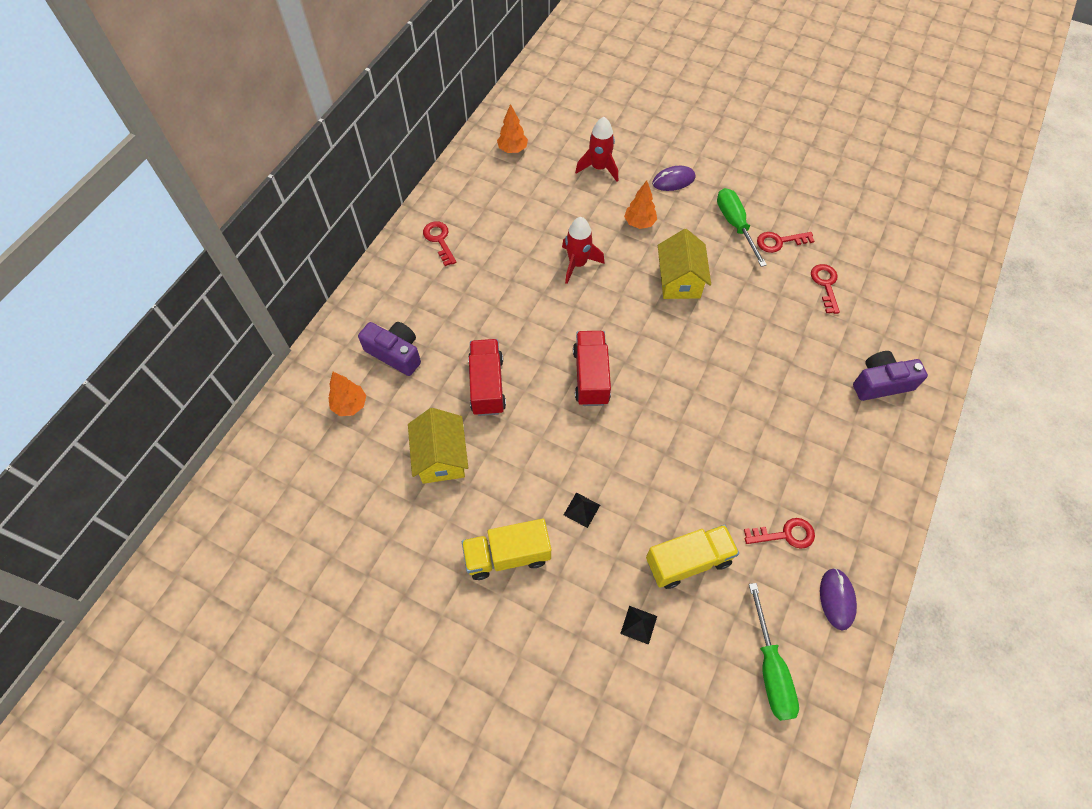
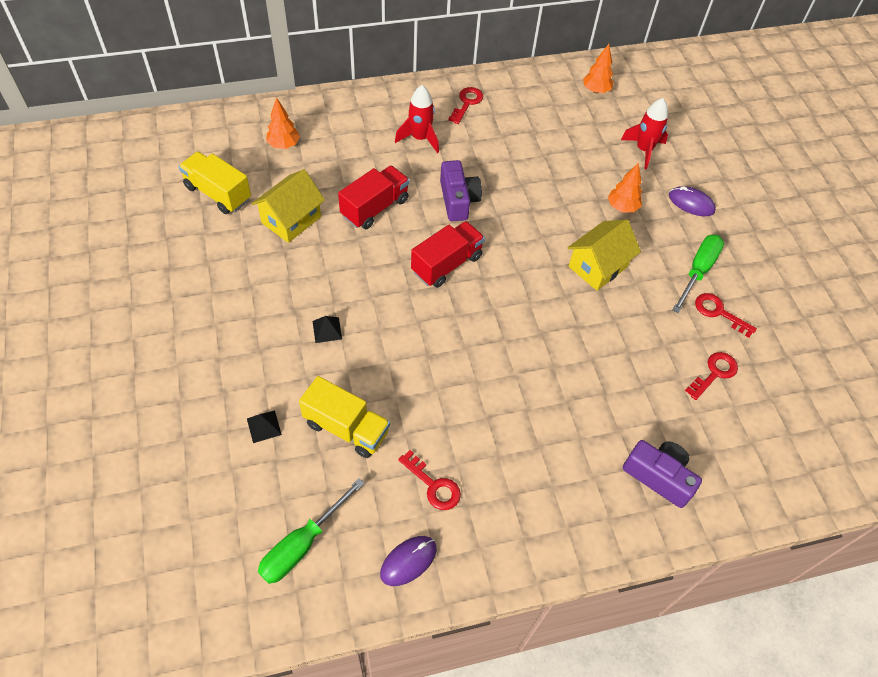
camera: 45 degrees right, 5 degrees down
purple camera [358,322,421,376] -> purple camera moved to [440,160,482,221]
yellow truck [462,519,551,580] -> yellow truck moved to [179,152,251,214]
red rocket [562,217,605,284] -> red rocket moved to [395,85,439,153]

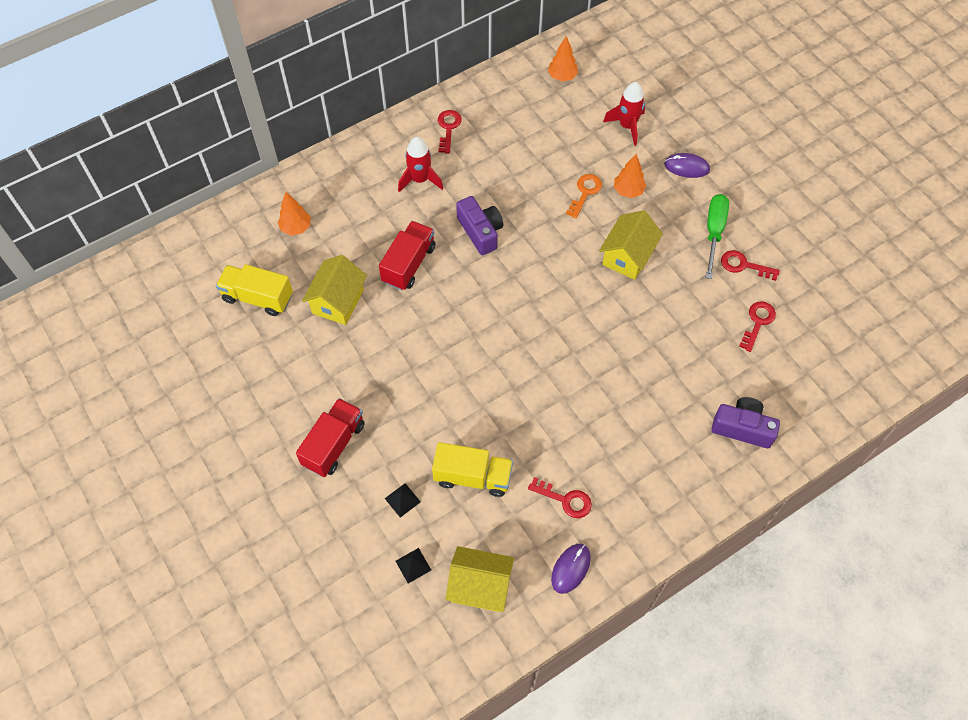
camera: 15 degrees left, 5 degrees up
green screwdriver [258,478,365,584] -> yellow house [446,546,514,612]
black pyramid [313,316,342,343] -> black pyramid moved to [396,548,431,583]
red truck [411,221,485,288] -> red truck moved to [296,398,365,477]
none -> orange key [566,174,602,219]

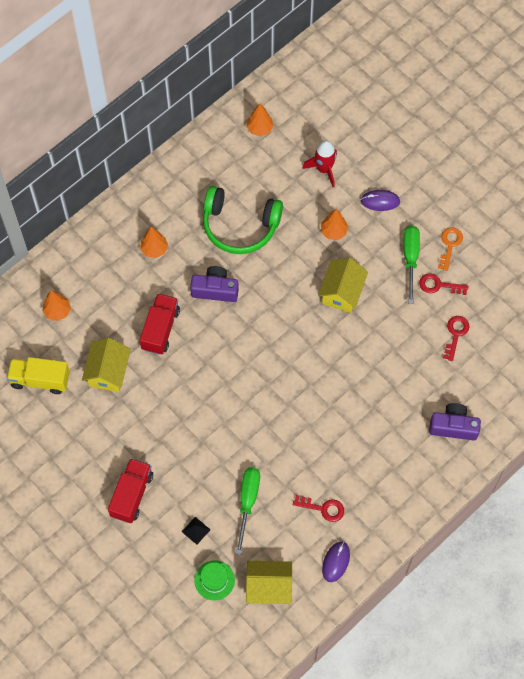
camera: 10 degrees left, 5 degrees up
black pyramid [396,548,431,583] -> green hat [194,561,235,600]
red rocket [398,137,443,192] -> orange tree [140,227,168,258]
yellow truck [432,442,513,497] -> green screwdriver [236,467,260,555]
red key [438,110,462,154] -> none
purple camera [456,196,503,255] -> purple camera turned 45 degrees counterclockwise [190,266,239,302]
orange key [566,174,602,219] -> orange key moved to [438,227,463,271]
none -> green headphones [203,186,283,254]

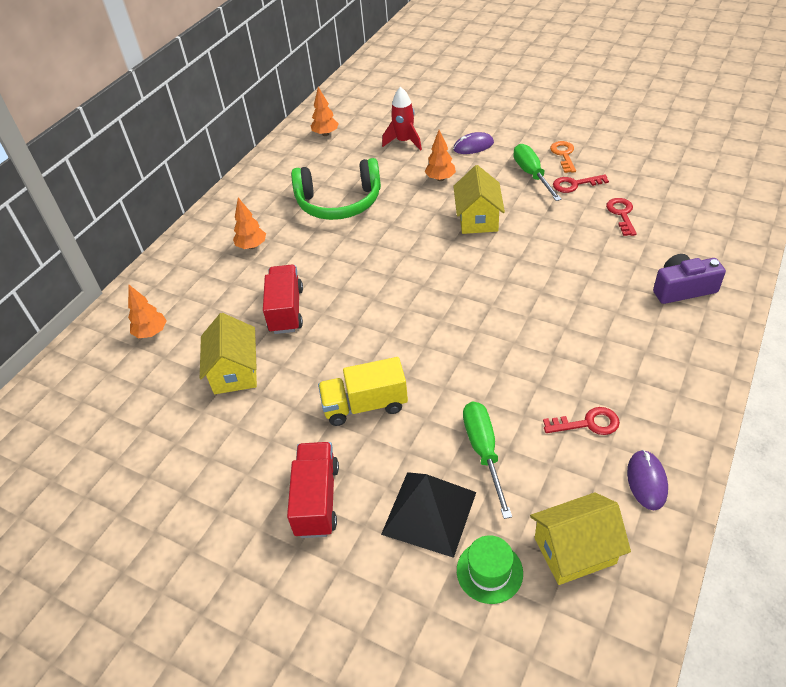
camera: 15 degrees left, 20 degrees down
yellow truck [7,357,70,394] -> yellow truck moved to [318,357,408,426]
black pyramid [182,517,210,545] -> black pyramid [381,472,476,558], size x2.34
purple camera [190,266,239,302] -> none

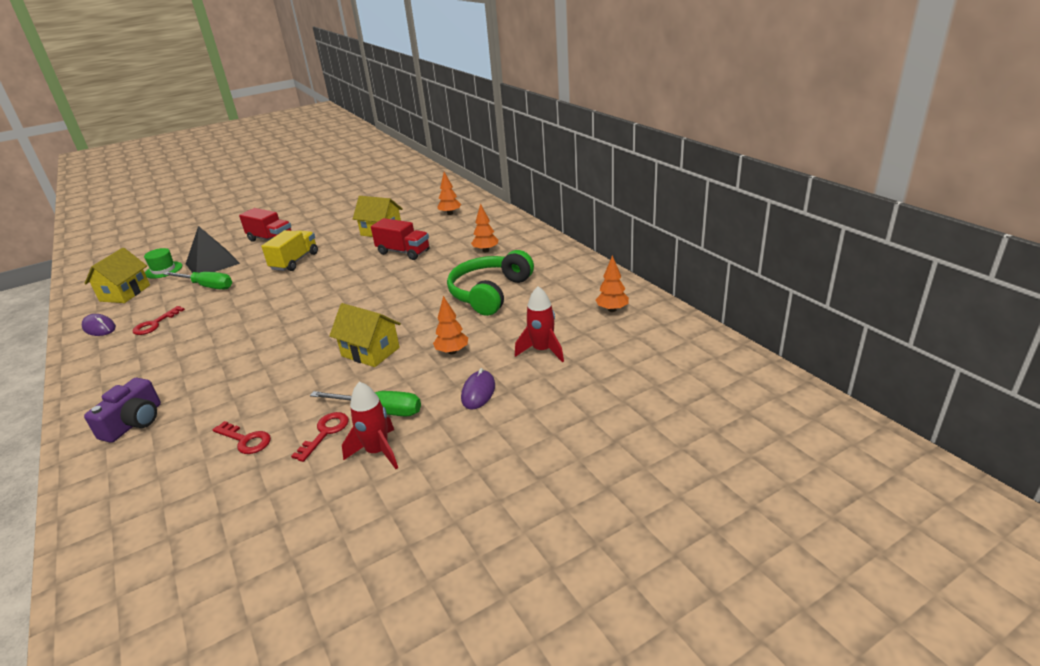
camera: 120 degrees right, 15 degrees down
orange key [550,141,576,173] -> red rocket [342,382,398,469]

